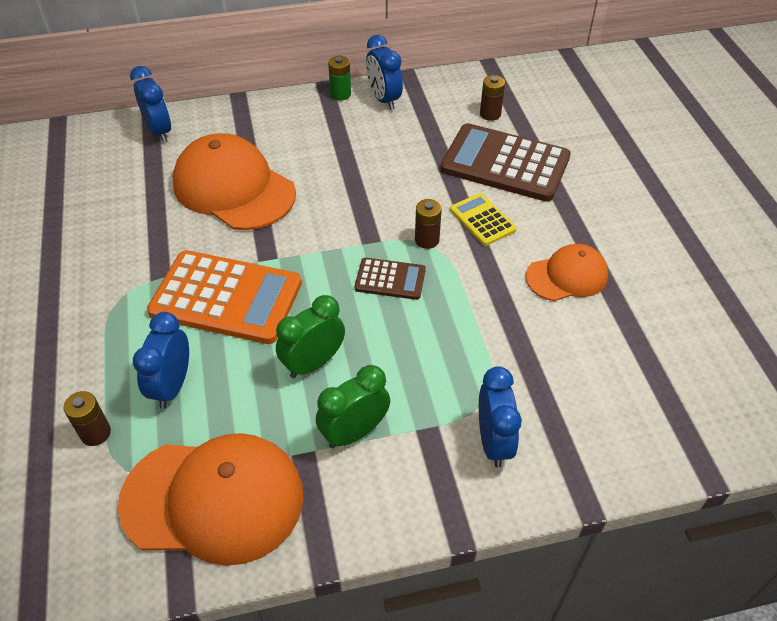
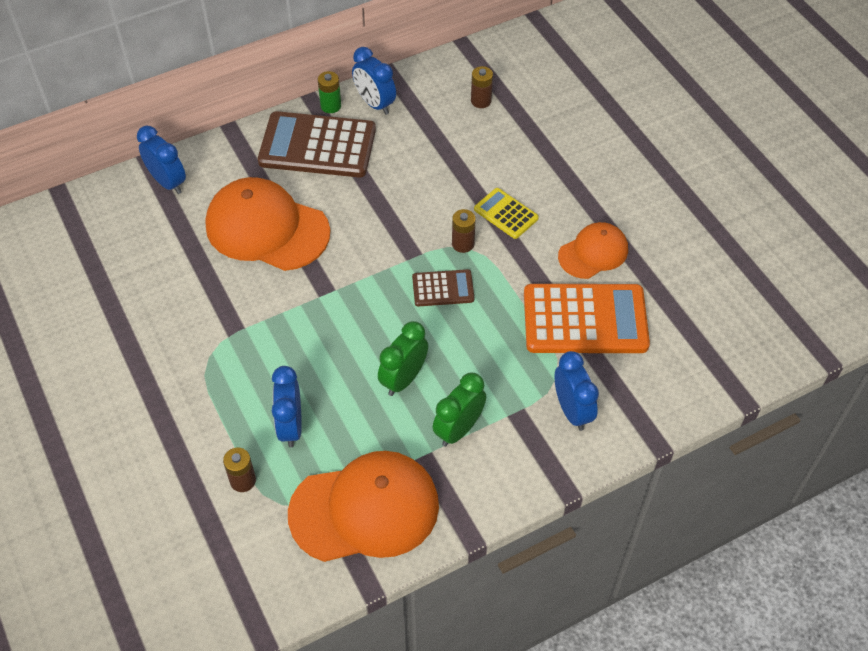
camera: 15 degrees left, 5 degrees up
orange calculator [147,250,302,344] -> orange calculator moved to [524,284,650,353]
brown calculator [440,123,571,202] -> brown calculator moved to [258,111,376,177]

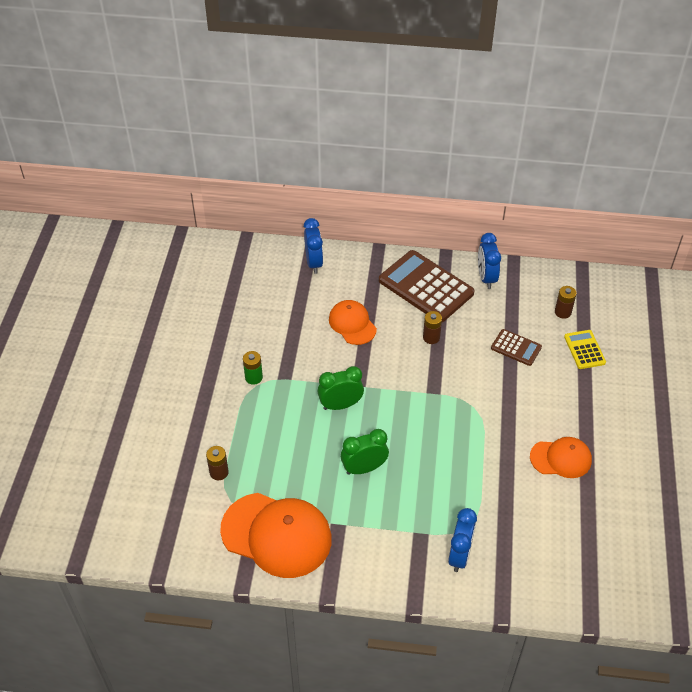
camera: 35 degrees right, 5 degrees down
orange cap [205,177,330,271] -> orange cap [329,300,377,345], size x0.57
blue clock [272,366,302,447] -> none
green battery [318,71,341,113] -> green battery moved to [243,351,263,385]
brown calculator [412,269,475,307] -> brown calculator moved to [491,329,542,366]
green clock [433,372,486,447] -> green clock moved to [318,366,364,410]
brown battery [452,209,476,253] -> brown battery moved to [423,311,442,344]
yellow calculator [474,188,539,239] -> yellow calculator moved to [564,330,606,369]
orange calculator [524,284,650,353] -> none

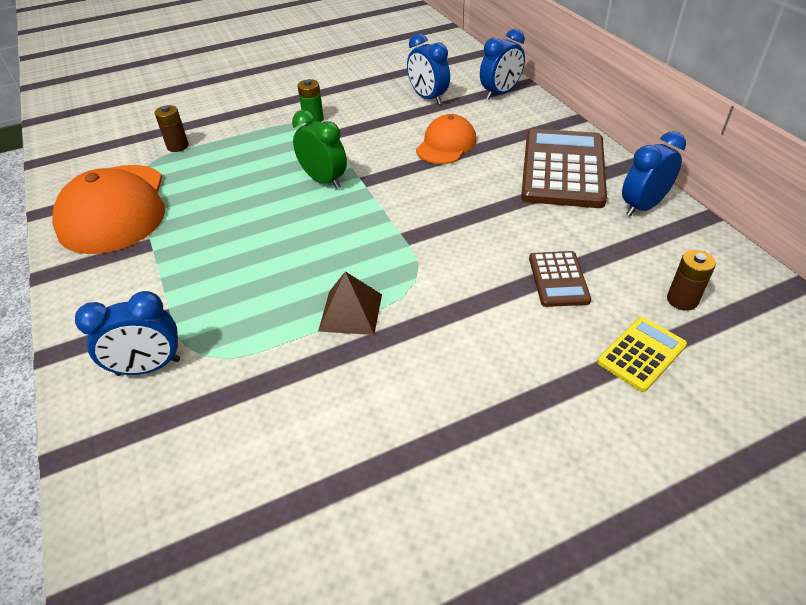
camera: 60 degrees right, 5 degrees down
green clock [341,429,389,475] -> none
brown battery [423,311,442,344] -> none
orange cap [530,437,592,478] -> none
none -> brown pyramid [318,271,382,335]
none -> blue clock [407,33,450,105]

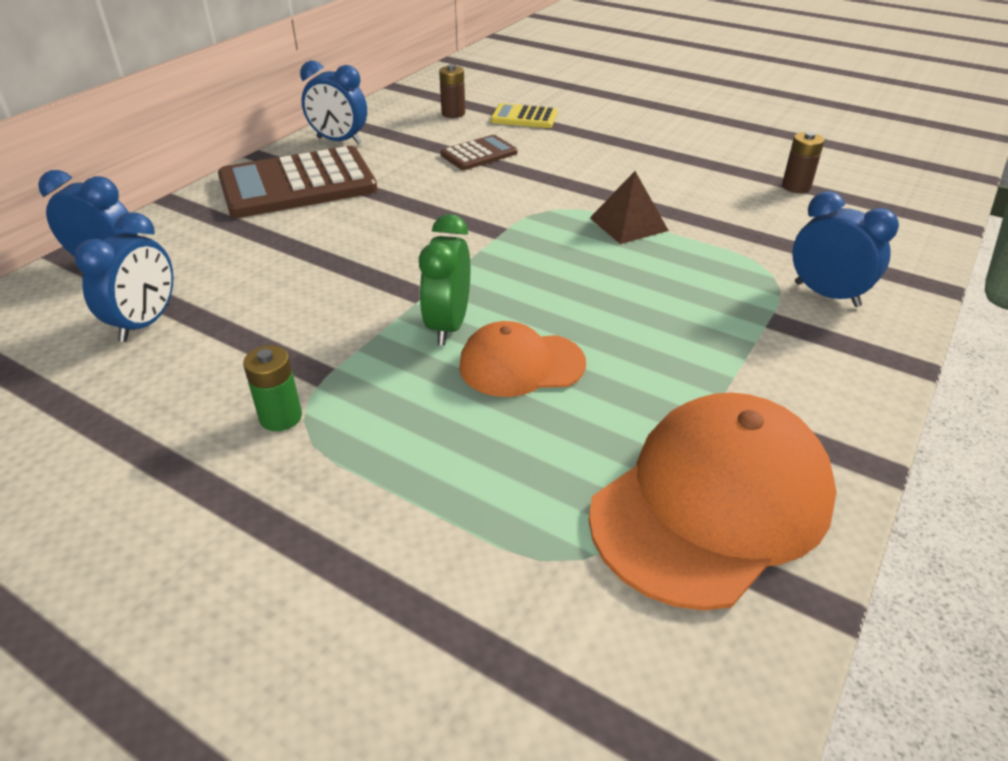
camera: 125 degrees left, 5 degrees down
brown battery [154,105,189,152] -> brown battery moved to [782,132,824,193]
orange cap [416,114,476,164] -> orange cap moved to [459,321,586,397]

